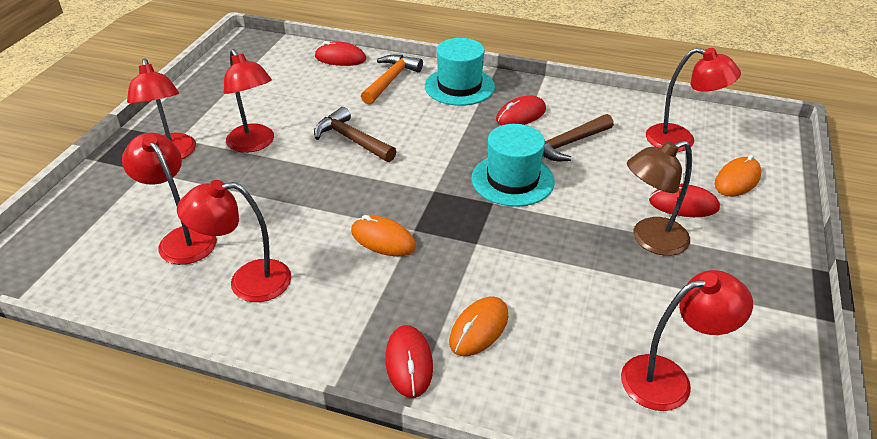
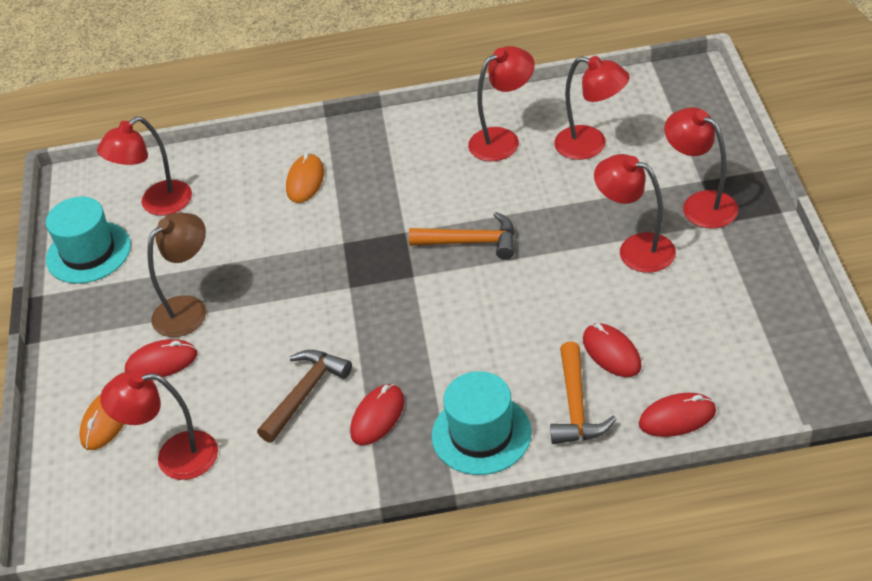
camera: 160 degrees right, 5 degrees up
brown hammer [314,107,397,162] -> none
orange mouse [351,215,416,256] -> none
red mouse [385,325,433,398] -> red mouse moved to [583,323,642,377]
turquoise hat [472,124,555,207] -> turquoise hat moved to [46,197,131,284]
none -> orange hammer [409,212,515,260]

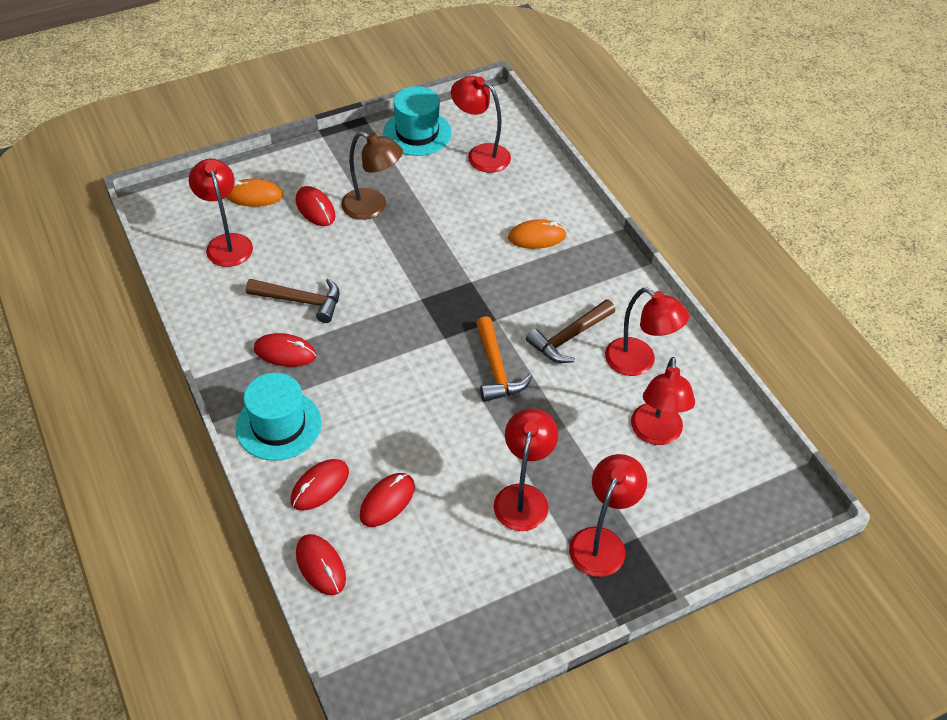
camera: 65 degrees right, 5 degrees up
orange hammer [550,342,616,444] -> red mouse [291,459,349,511]
none -> brown hammer [526,299,615,363]

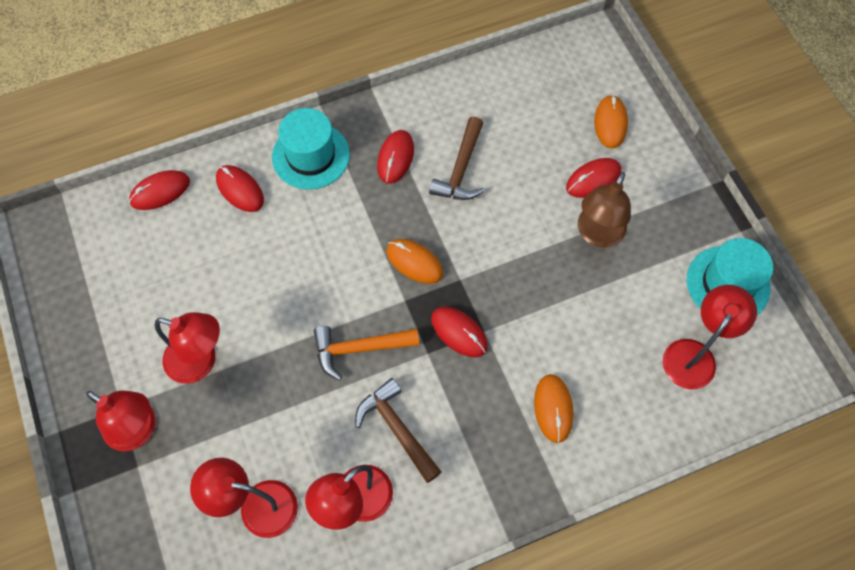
camera: 95 degrees right, 15 degrees up
red lamp [189,159,253,267] -> none
red mouse [360,473,415,527] -> red mouse moved to [431,307,488,358]
none -> orange mouse [387,239,443,284]

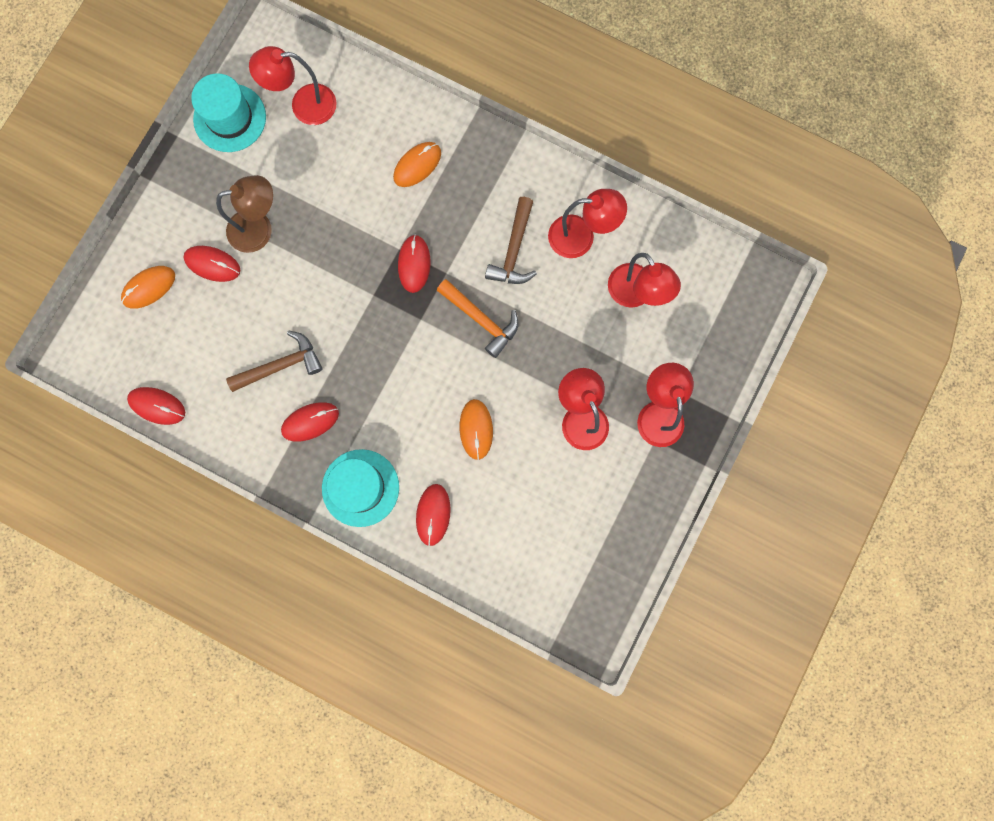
camera: 130 degrees left, 15 degrees up
red mouse [129,170,190,210] -> red mouse moved to [127,387,185,425]
orange mouse [387,239,443,284] -> orange mouse moved to [460,399,493,460]

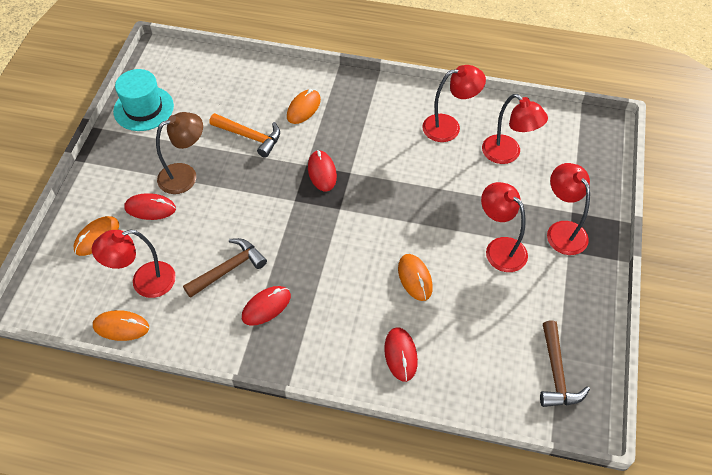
camera: 15 degrees left, 25 degrees down
red mouse [127,387,185,425] -> orange mouse [93,310,149,341]
red lamp [249,46,336,125] -> red lamp moved to [92,230,176,298]
turquoise hat [322,449,399,527] -> none
orange hammer [437,279,518,358] -> orange hammer moved to [209,113,280,158]
brown hammer [485,197,537,284] -> brown hammer moved to [540,320,590,407]

